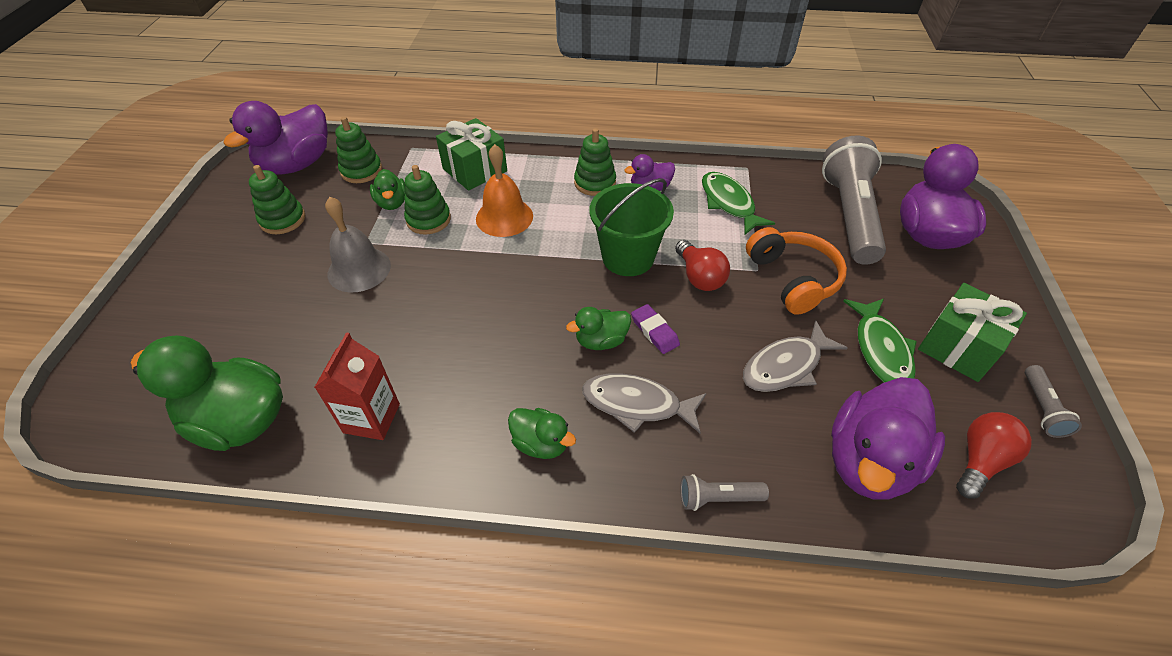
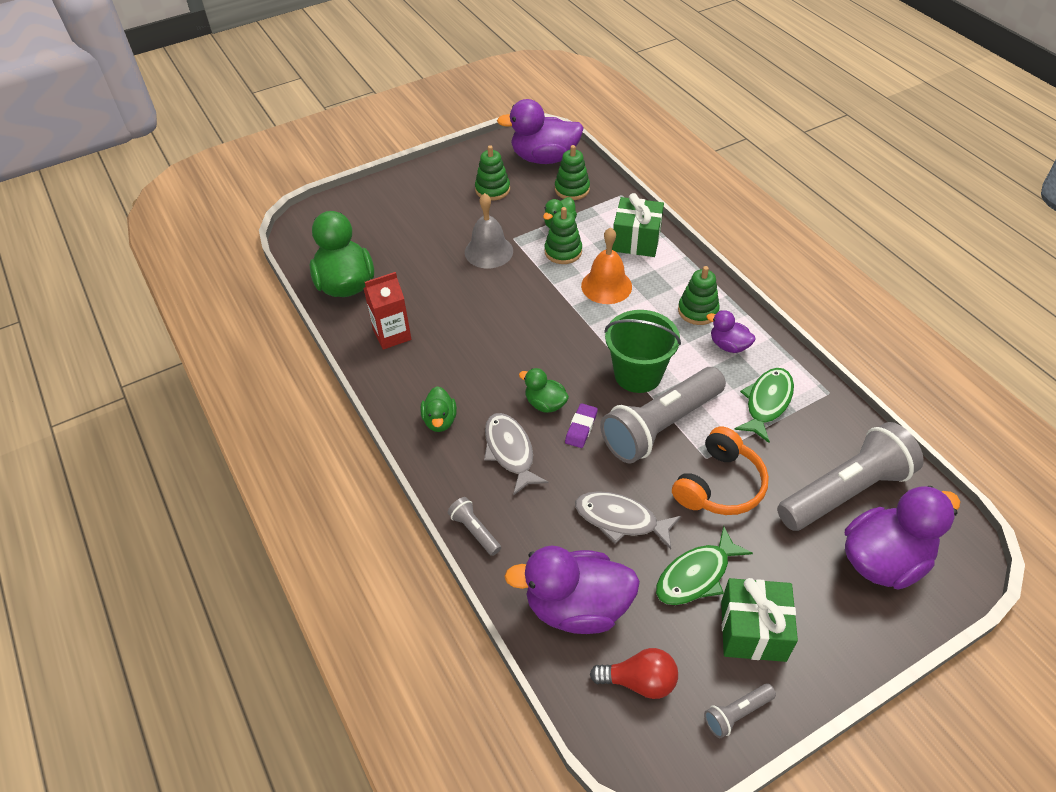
camera: 55 degrees right, 0 degrees up
red light bulb [675,240,730,291] -> grey flashlight [600,367,726,463]

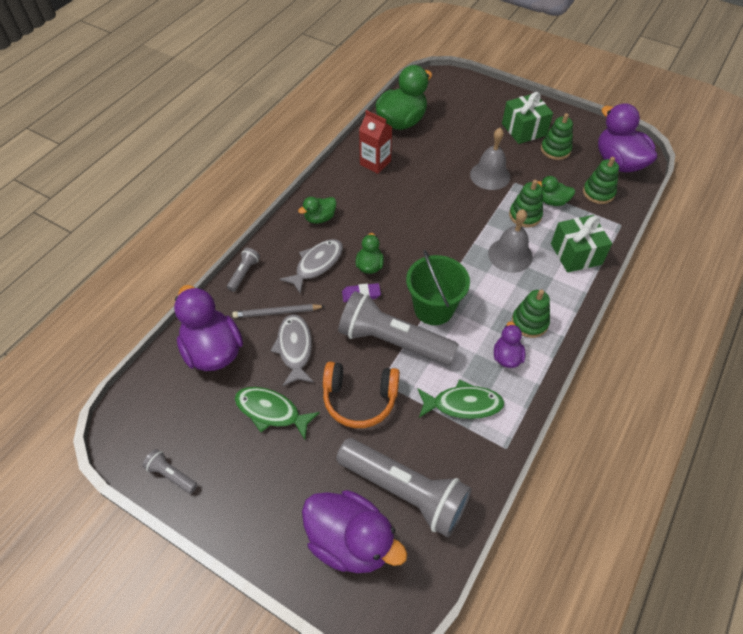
camera: 60 degrees right, 5 degrees up
orange bell [581,227,632,304] -> grey bell [488,209,533,273]
red light bulb [590,648,678,699] -> none
green gift [721,578,798,662] -> green gift moved to [502,92,553,144]
none -> grey pencil [232,304,325,318]

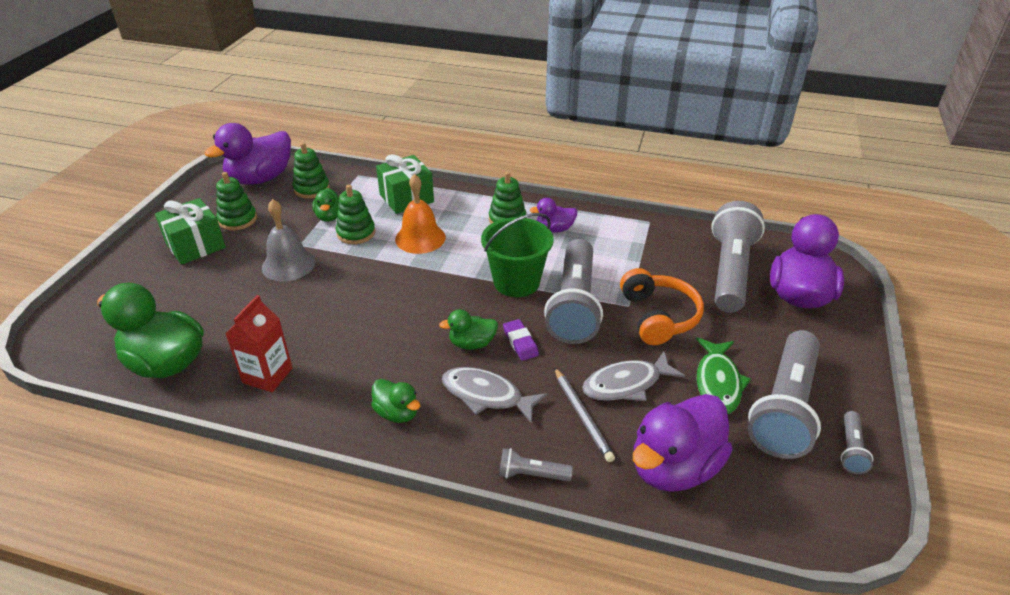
camera: 105 degrees left, 15 degrees down
green fish [418,379,504,419] -> none
grey bell [488,209,533,273] -> orange bell [395,174,446,254]
none -> grey flashlight [748,330,821,459]

